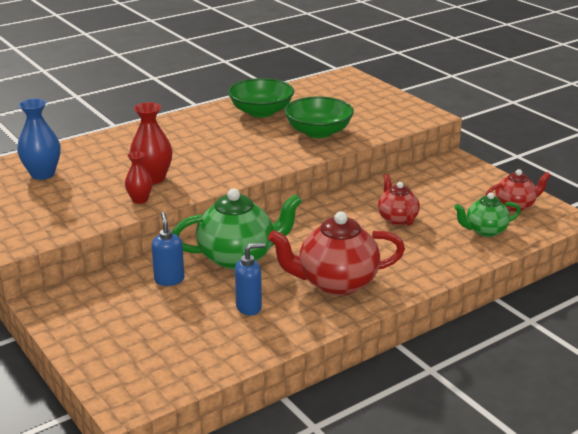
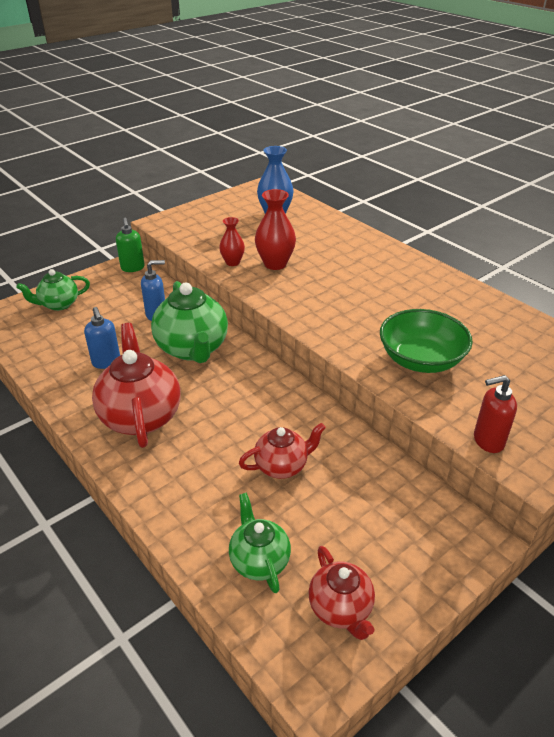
camera: 85 degrees right, 10 degrees up
green bowl [228,78,294,117] -> none
none -> green teapot [16,269,90,311]
none -> green soap dispenser [116,218,145,272]
none -> red soap dispenser [474,375,517,453]

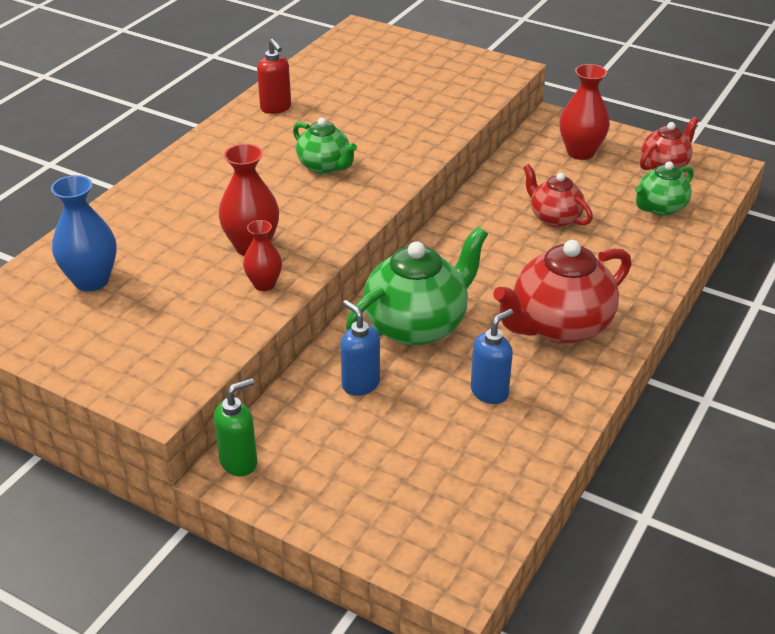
camera: 110 degrees left, 0 degrees up
green teapot [16,269,90,311] -> green teapot moved to [293,118,357,174]
green bowl [380,309,473,373] -> none
red soap dispenser [474,375,517,453] -> red soap dispenser moved to [257,39,291,114]
none -> red vase [560,64,610,160]

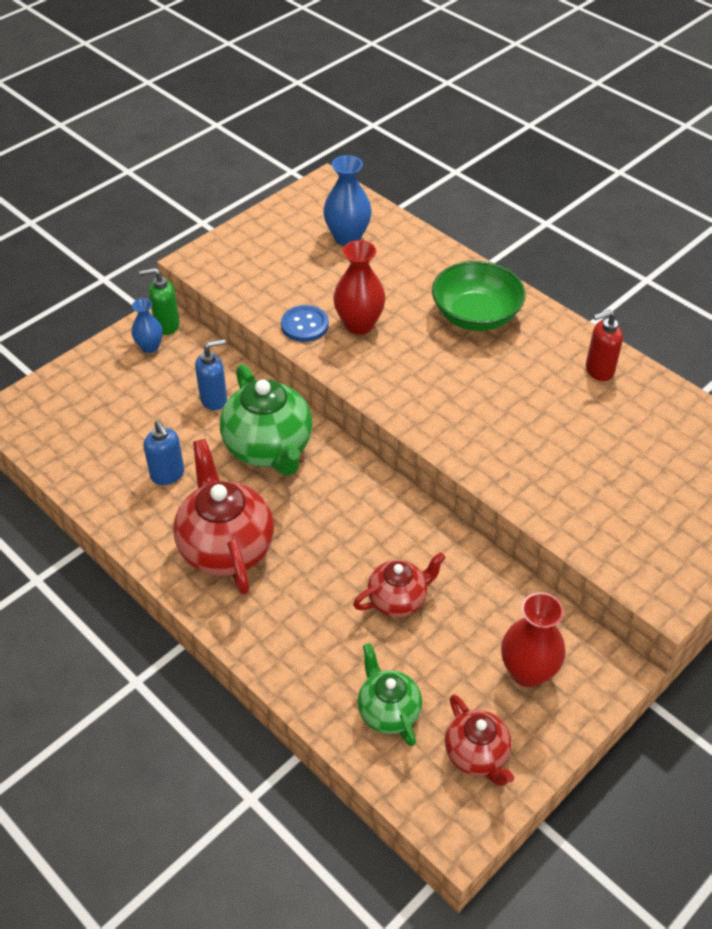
camera: 105 degrees right, 10 degrees up
green soap dispenser [214,378,257,476] -> green soap dispenser turned 105 degrees clockwise [139,268,180,335]
red vase [243,220,282,291] -> blue button [281,305,329,342]
green teapot [293,118,357,174] -> none
none -> blue vase [131,298,163,353]
none -> green bowl [432,261,526,331]

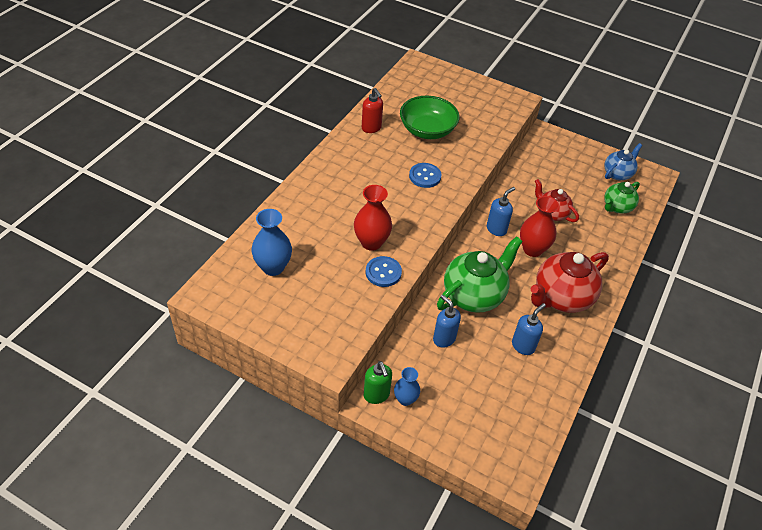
camera: 110 degrees left, 0 degrees up
green bowl [432,261,526,331] -> green bowl moved to [400,96,459,139]
red teapot [445,695,514,786] -> blue teapot [604,143,642,180]
red vase [501,592,566,687] -> red vase moved to [520,196,559,257]
none -> blue button [409,163,441,188]
none -> blue soap dispenser [487,187,515,236]

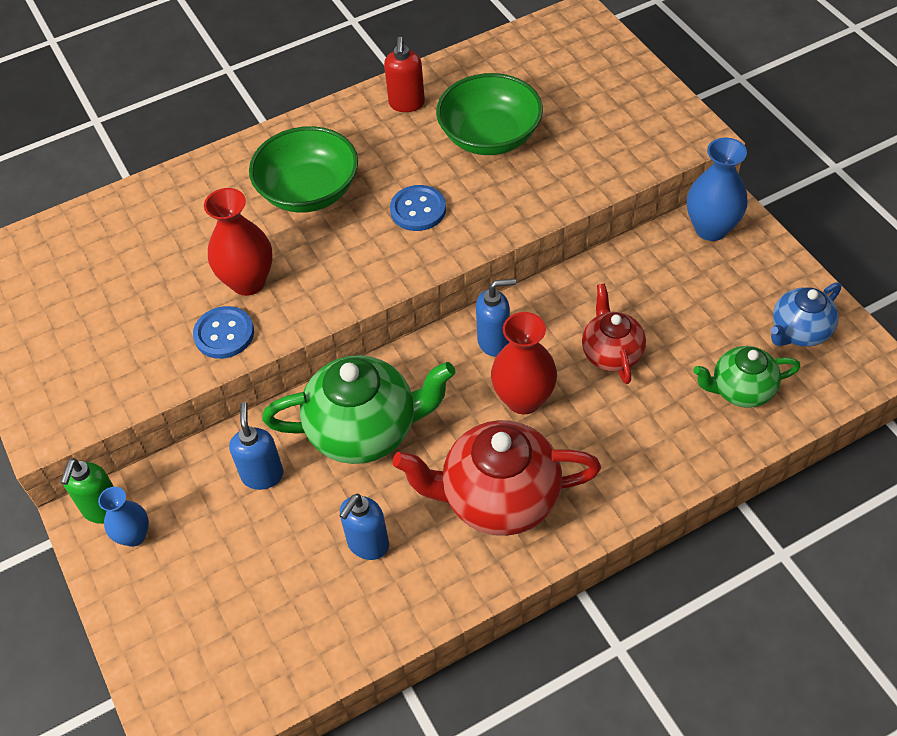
camera: 40 degrees right, 5 degrees up
blue vase [252,209,292,276] -> blue vase moved to [687,138,748,241]
blue soap dispenser [512,303,546,355] -> blue soap dispenser turned 135 degrees clockwise [339,494,389,560]
blue teapot [604,143,642,180] -> blue teapot turned 150 degrees clockwise [771,283,841,347]
none -> green bowl [249,126,358,213]

